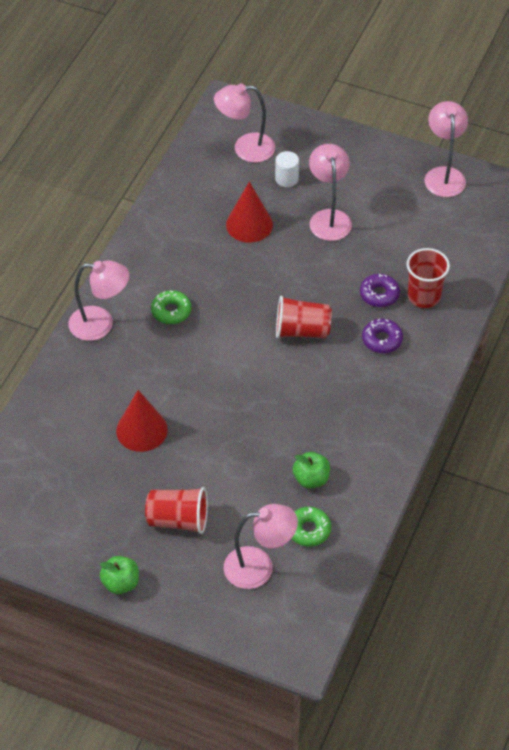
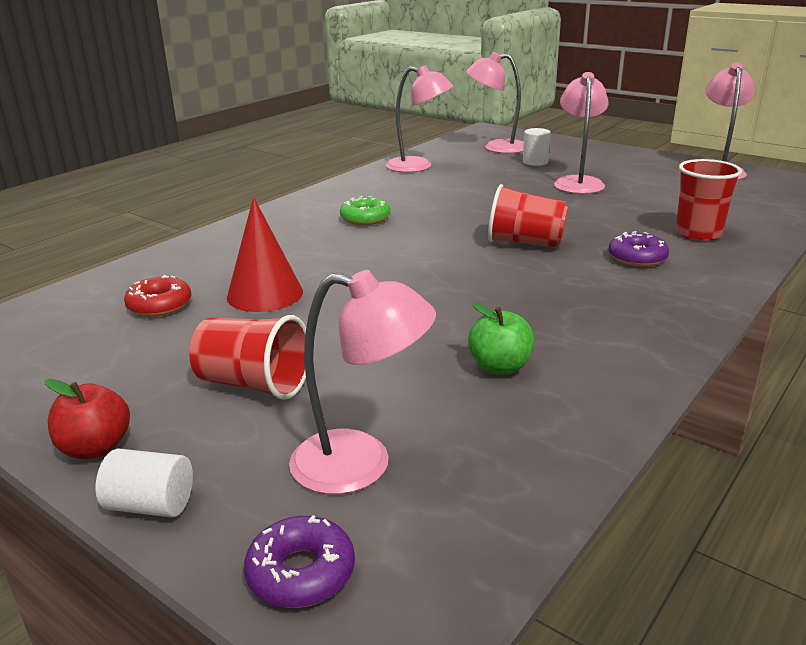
camera: 15 degrees right, 25 degrees down
pink lamp [69,260,129,341] -> pink lamp moved to [386,65,453,173]
green apple [100,556,139,594] -> red apple [45,379,130,459]
red cone [226,182,273,243] -> none
green donut [292,507,331,547] -> none
purple donut [360,274,400,307] -> purple donut moved to [244,515,355,608]
none -> white cylinder [95,449,193,518]
none -> red donut [124,275,191,317]

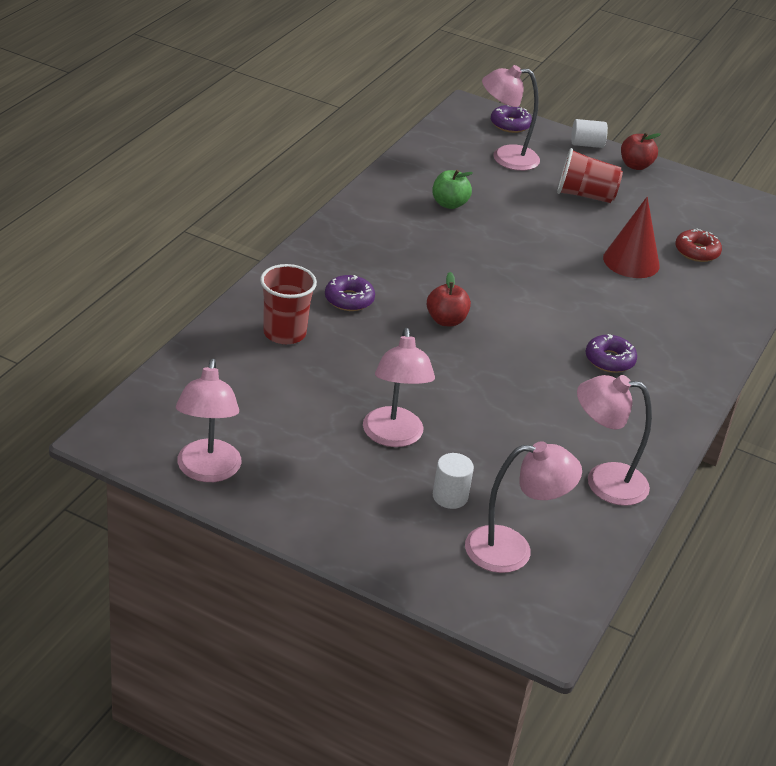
camera: 165 degrees right, 10 degrees up
green donut [340,196,390,225] -> purple donut [585,334,637,373]
red cup [488,184,568,248] -> red apple [427,272,471,326]

